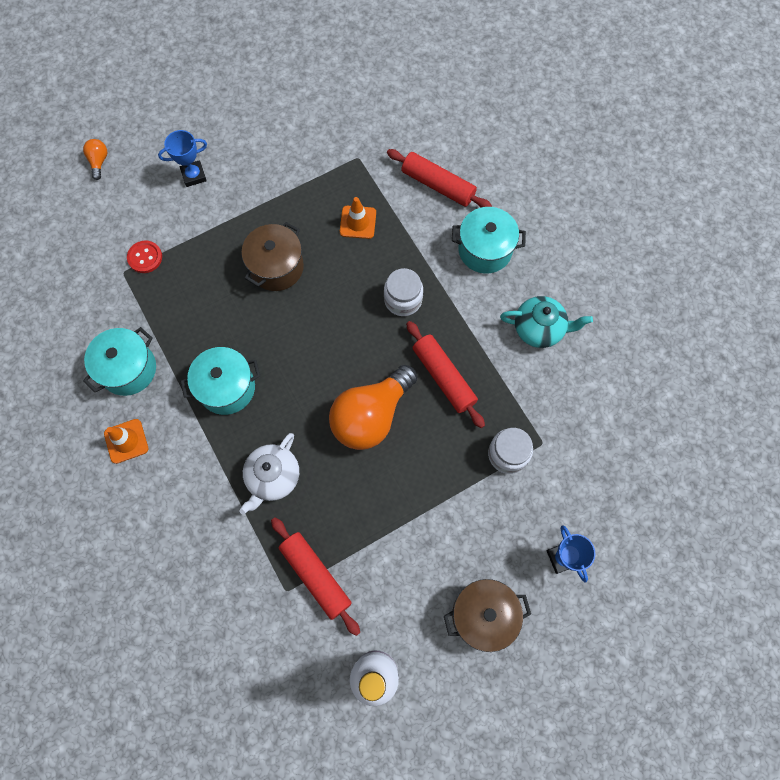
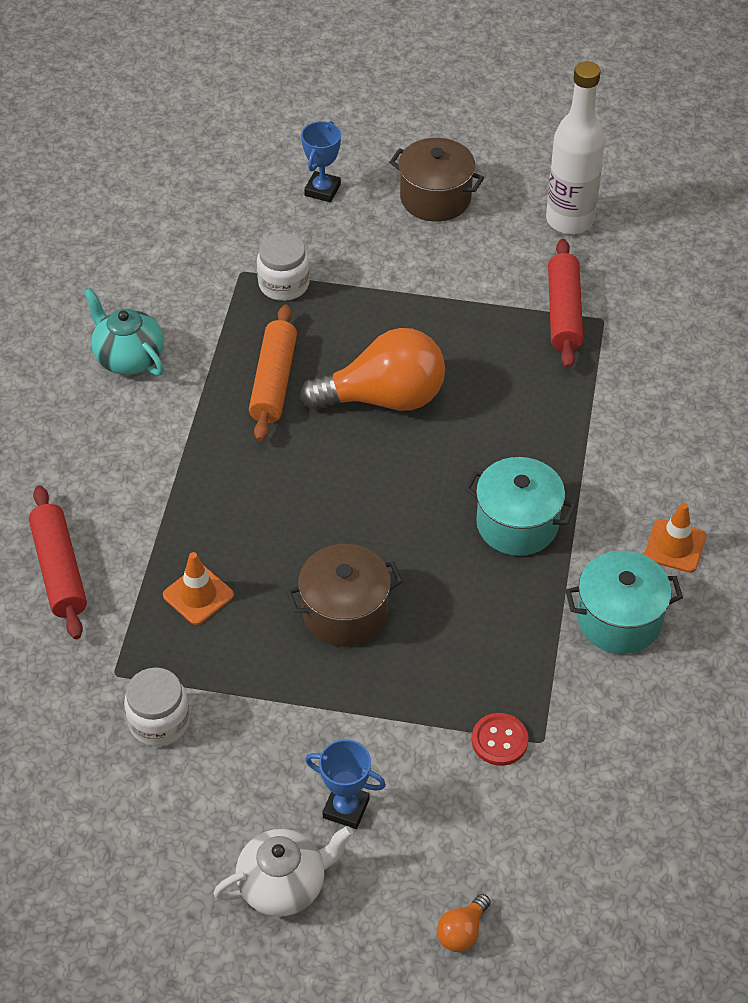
camera: 140 degrees left, 20 degrees down
white teapot [239,433,299,515] -> white teapot moved to [213,826,353,917]
white jar [384,268,423,316] -> white jar moved to [124,667,190,747]
red rolling pin [406,321,485,428] -> orange rolling pin [249,305,297,441]
turquoise pot [452,207,526,273] -> none

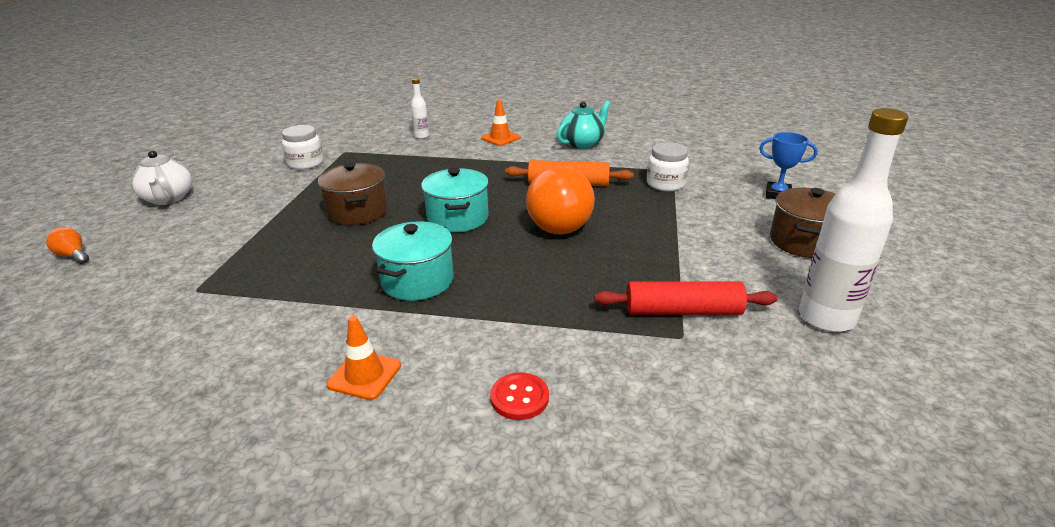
camera: 90 degrees right, 20 degrees down
red rolling pin [29,485,87,639] -> white bottle [411,78,429,139]
orange traffic cone [163,552,234,625] -> orange traffic cone moved to [481,100,520,146]
blue trophy [305,739,386,829] -> none
red button [472,713,528,766] -> red button moved to [490,373,549,420]
turquoise pot [565,551,683,654] -> turquoise pot moved to [421,168,489,233]

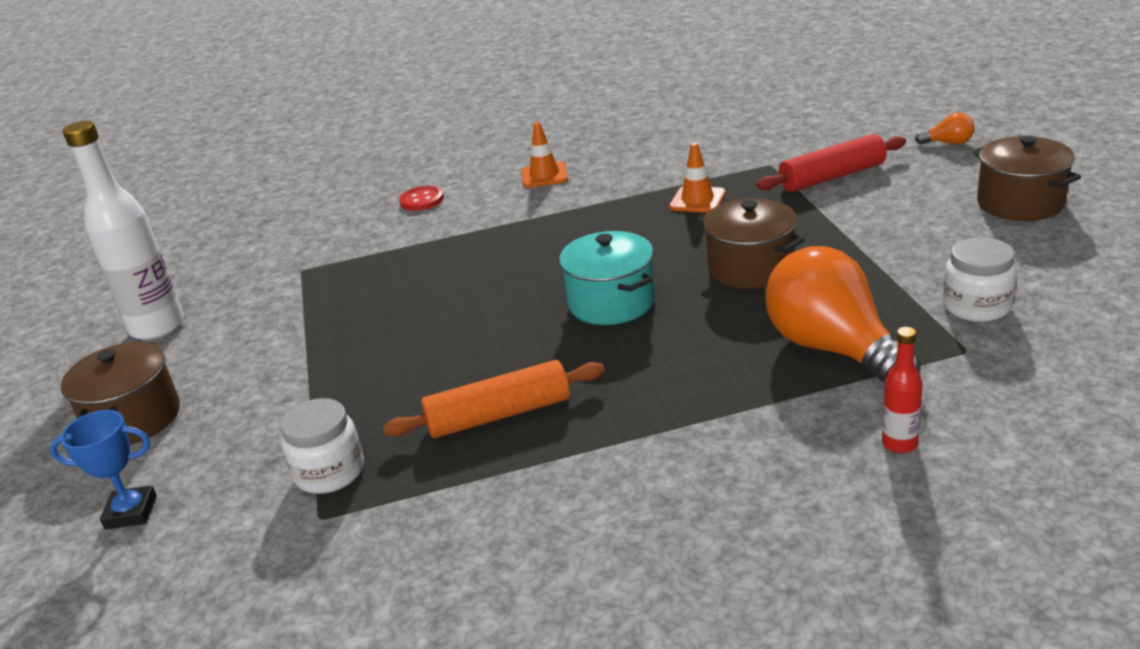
camera: 160 degrees right, 0 degrees up
white teapot [131,150,192,205] -> brown pot [973,135,1081,221]
turquoise pot [372,221,454,301] -> none
white bottle [411,78,429,139] -> red bottle [882,327,922,453]
orange traffic cone [481,100,520,146] -> orange traffic cone moved to [669,142,726,213]
orange light bulb [526,166,595,234] -> orange light bulb moved to [765,246,921,382]
turquoise teapot [557,101,611,149] -> none
red rolling pin [594,281,777,315] -> red rolling pin moved to [757,134,906,192]

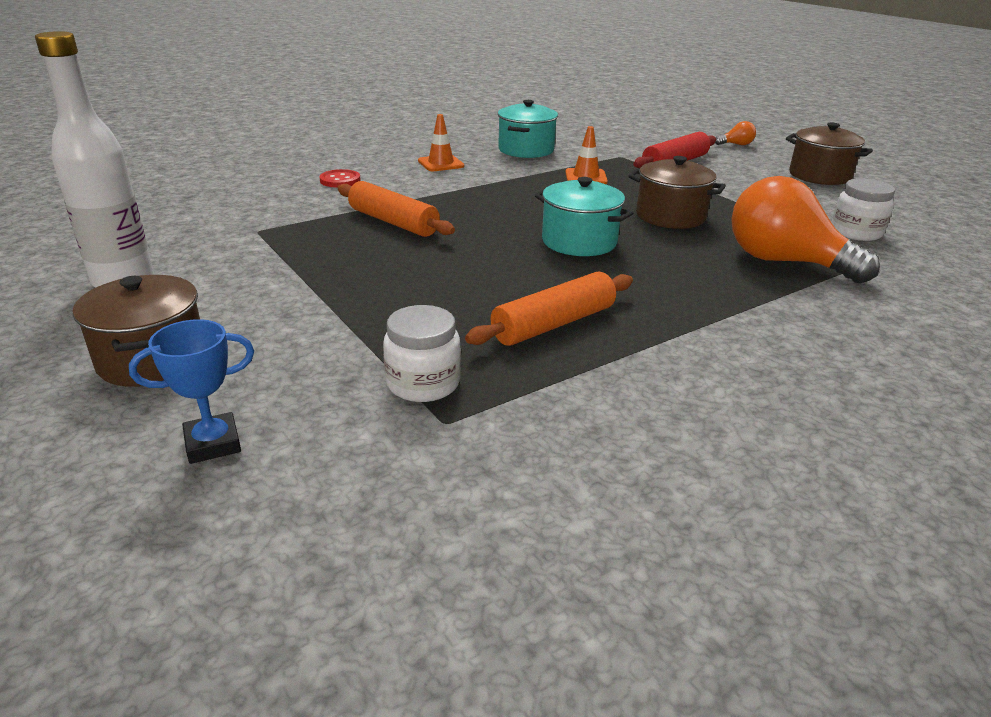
camera: 25 degrees left, 0 degrees up
red bottle [882,327,922,453] -> none
none -> orange rolling pin [338,181,455,237]
none -> turquoise pot [498,100,558,158]

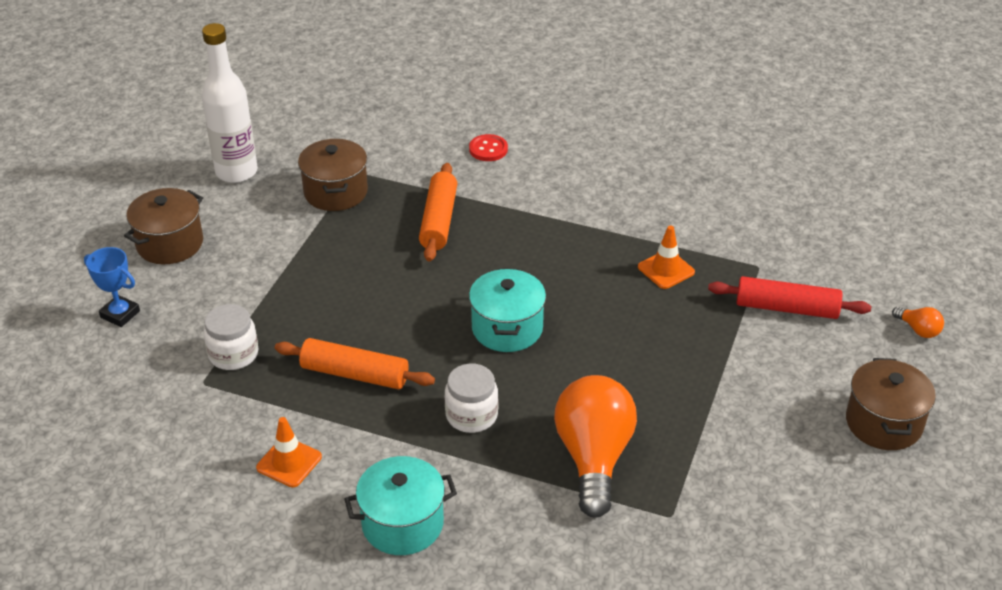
camera: 55 degrees right, 10 degrees up
orange traffic cone [418,114,464,171] -> orange traffic cone moved to [256,417,322,487]
turquoise pot [498,100,558,158] -> turquoise pot moved to [344,456,457,555]
brown pot [628,156,726,229] -> brown pot moved to [298,139,368,211]
white jar [831,178,895,241] -> white jar moved to [445,363,498,433]

